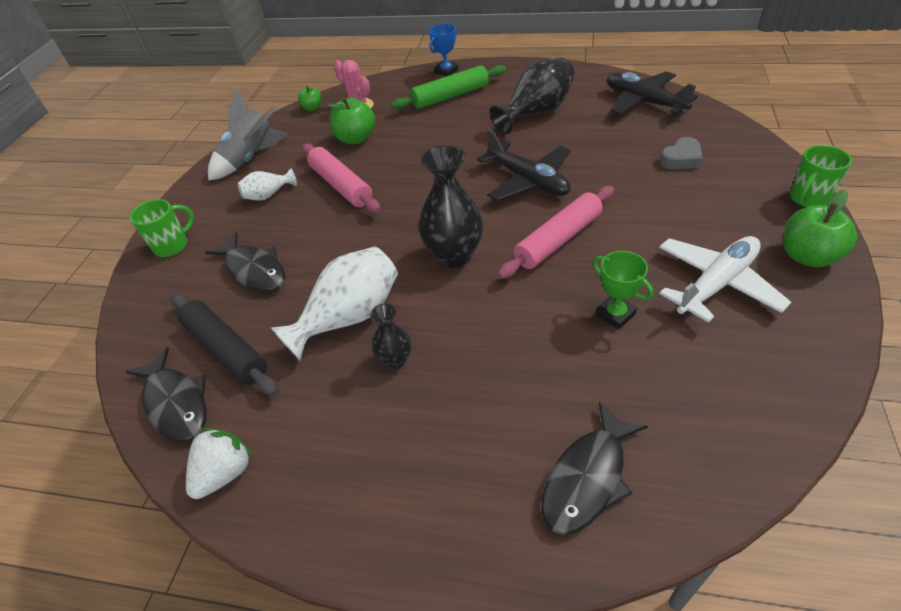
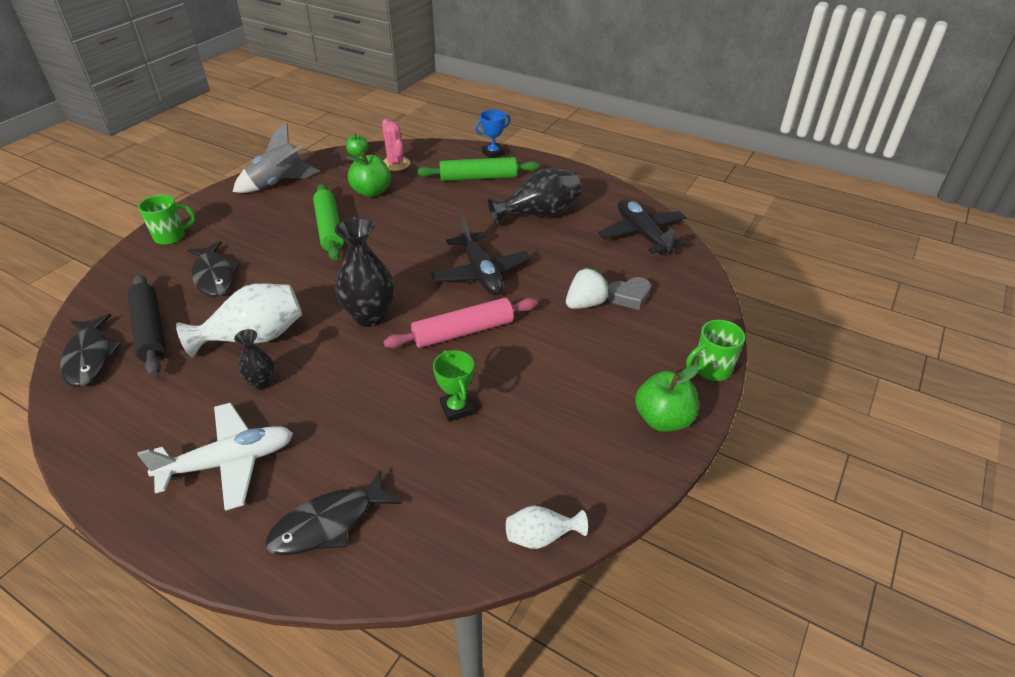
camera: 15 degrees right, 5 degrees down
white strawberry [186,428,253,499] -> white strawberry moved to [566,267,610,309]
white vase [238,168,297,201] -> white vase moved to [506,506,588,549]
pink rolling pin [302,143,381,213] -> green rolling pin [313,184,344,260]
white plane [659,236,791,323] -> white plane moved to [137,403,293,511]

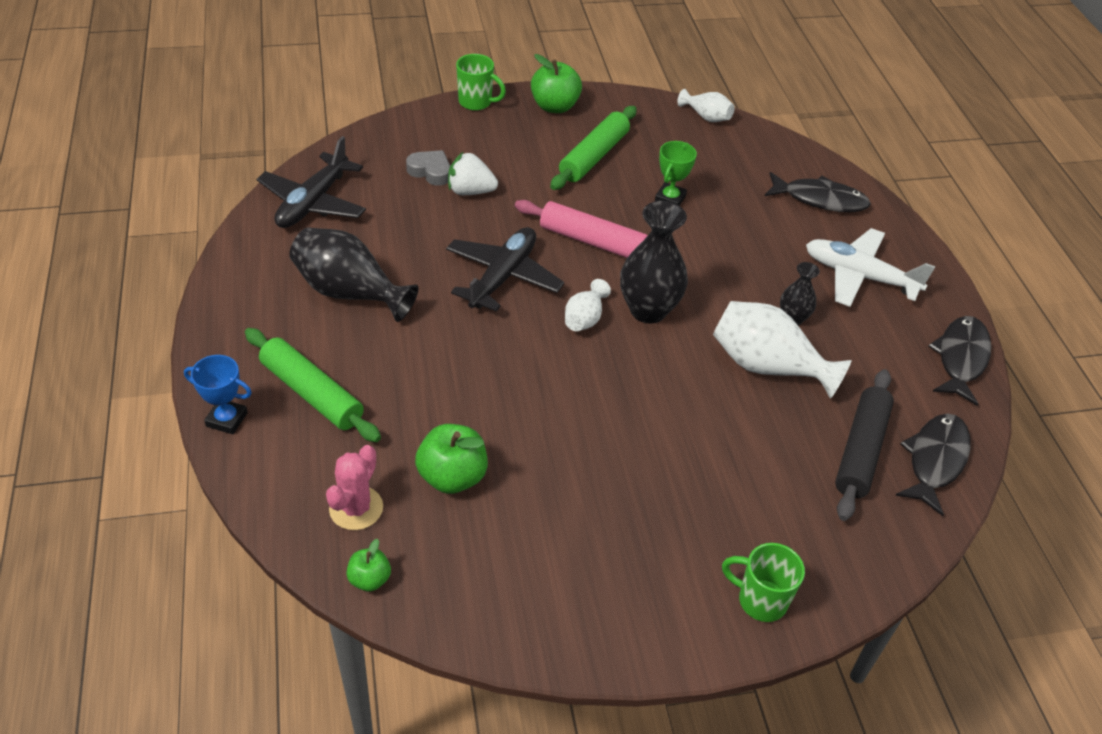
camera: 135 degrees left, 5 degrees up
black fish [187,241,240,297] -> black fish moved to [928,316,991,406]
grey rocket [233,122,320,193] -> none
green rolling pin [313,184,344,260] -> green rolling pin moved to [550,106,637,190]
none -> white vase [565,279,611,331]

